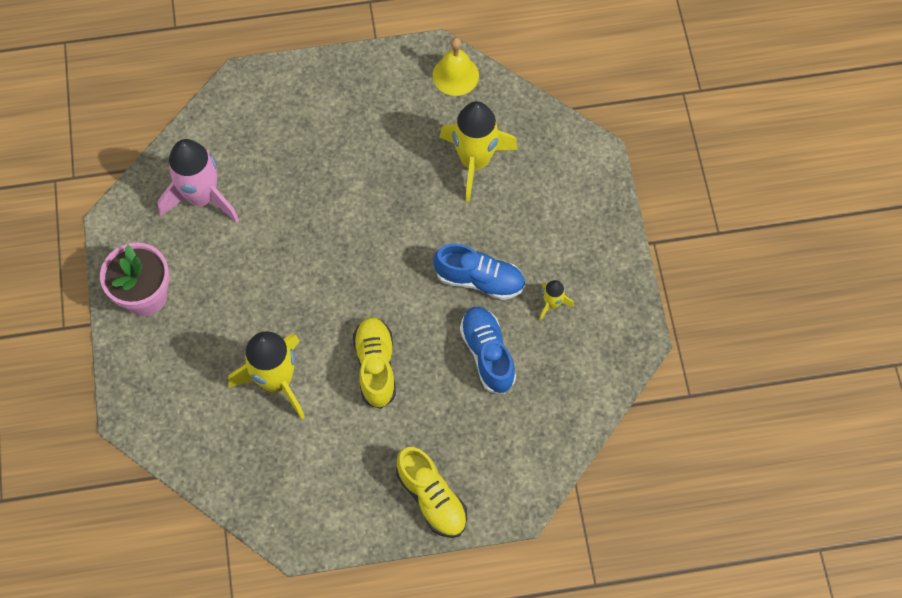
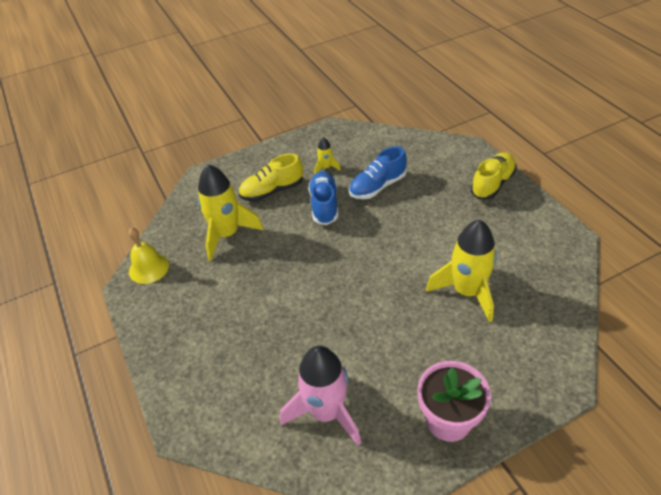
camera: 105 degrees left, 20 degrees down
yellow shoe [353,317,396,409] -> yellow shoe moved to [239,154,303,202]

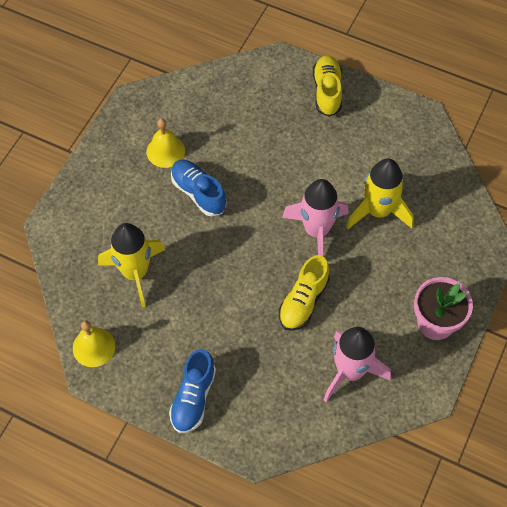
camera: 40 degrees left, 15 degrees up
yellow shoe [239,154,303,202] -> yellow shoe moved to [279,255,330,331]
yellow rocket [314,137,341,175] -> yellow bell [147,118,185,168]
blue shoe [349,146,407,199] -> blue shoe moved to [169,349,216,433]
none -> pink rocket [282,179,348,256]

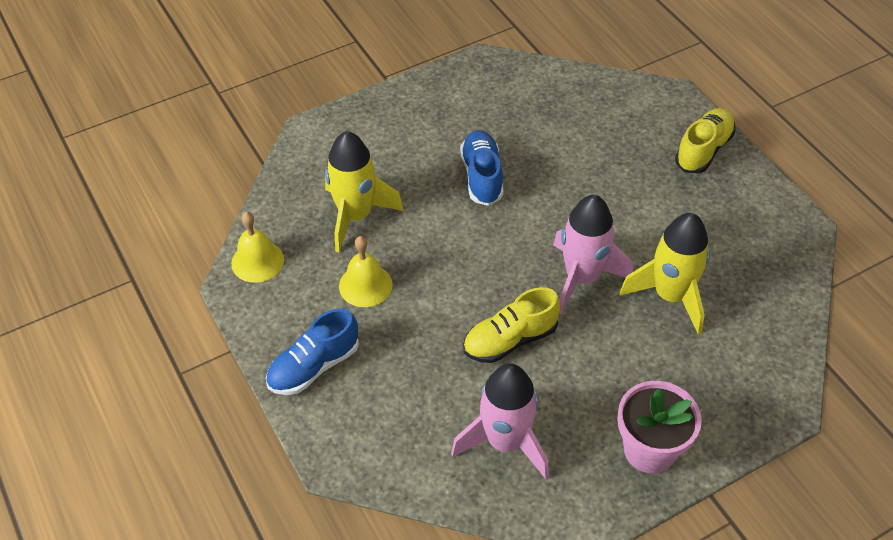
camera: 35 degrees right, 10 degrees down
yellow bell [147,118,185,168] -> yellow bell moved to [339,236,393,307]

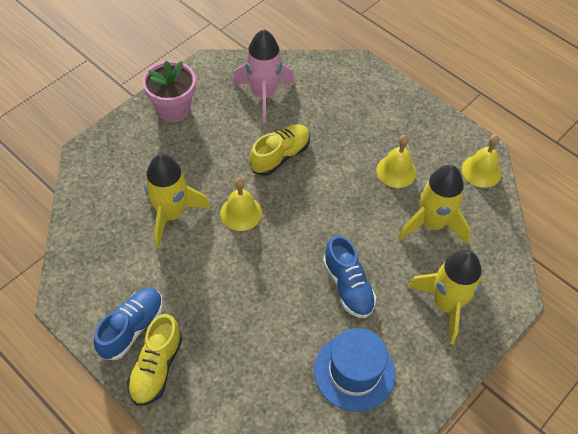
camera: 160 degrees right, 5 degrees up
blue shoe [266,308,359,395] -> blue shoe moved to [94,288,163,360]
pink rocket [553,195,633,315] -> yellow bell [220,178,262,231]
none -> blue hat [314,328,396,412]
none -> yellow rocket [407,250,483,344]

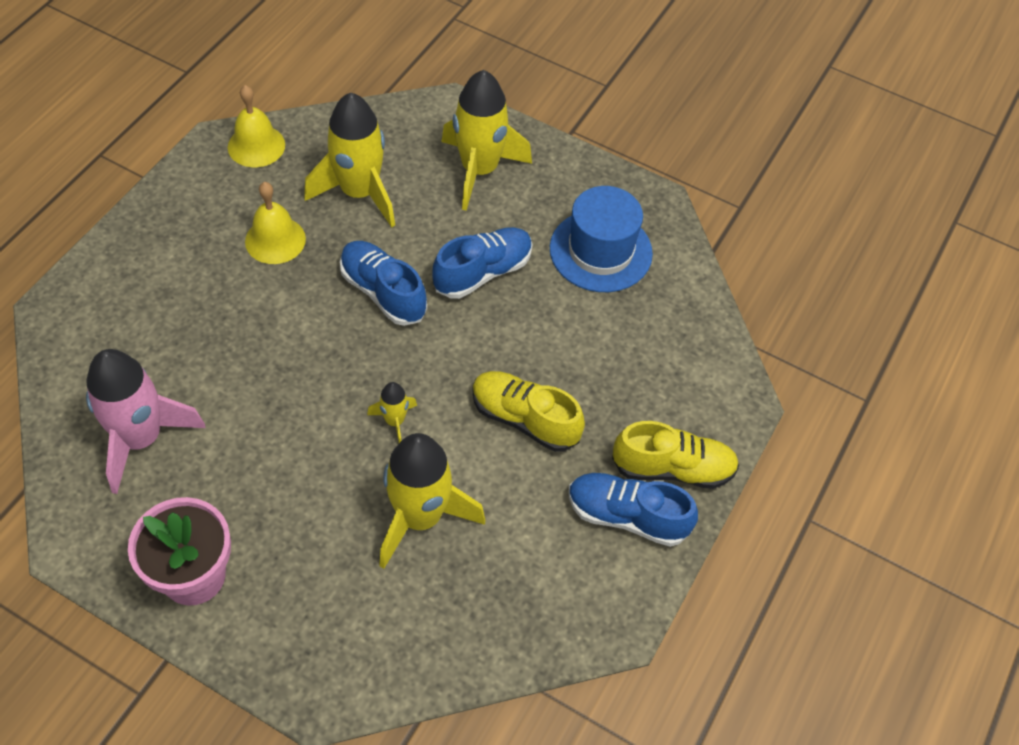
camera: 105 degrees left, 0 degrees up
yellow bell [220,178,262,231] -> yellow rocket [367,382,417,443]
yellow shoe [250,124,310,176] -> yellow shoe moved to [472,371,585,452]
none -> blue shoe [340,241,427,326]

